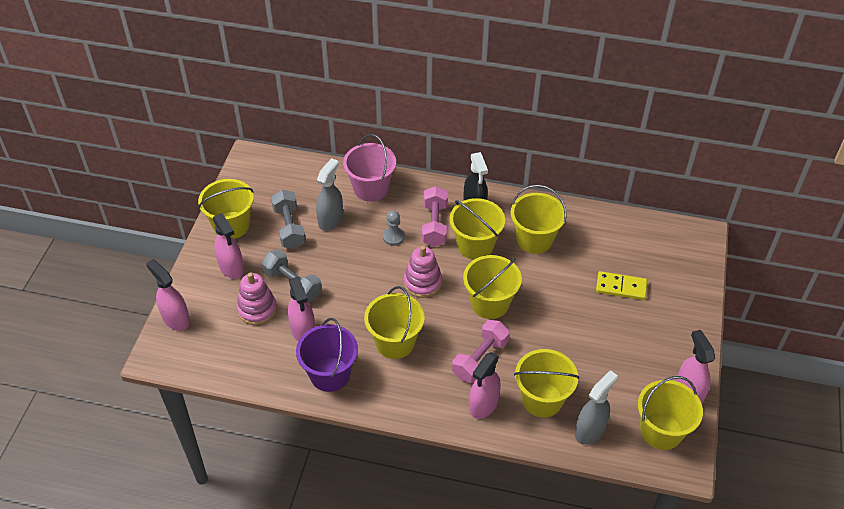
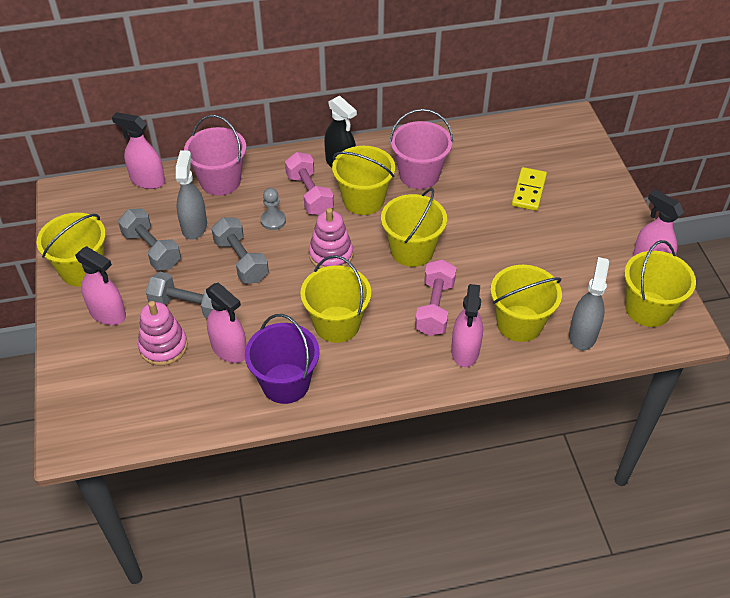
camera: 25 degrees left, 0 degrees up
pink spray bottle [146,259,190,331] -> pink spray bottle moved to [112,112,165,189]
yellow bucket [510,185,567,254] -> pink bucket [390,109,453,189]
yellow domino [596,271,647,300] -> yellow domino turned 60 degrees counterclockwise [512,167,547,211]
none -> grey dumbbell [211,217,269,283]

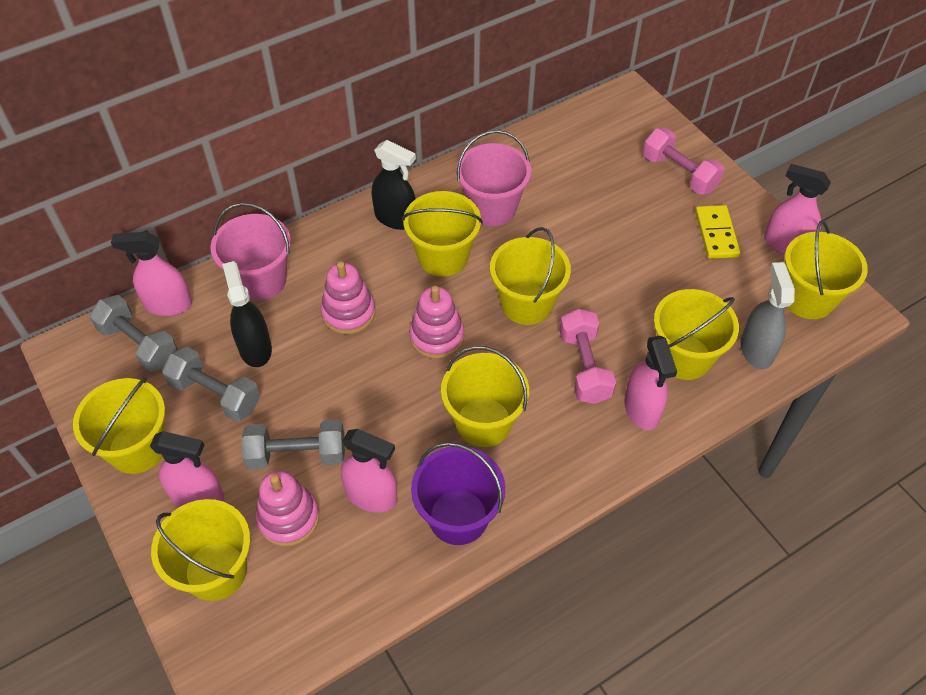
camera: 20 degrees left, 5 degrees up
grey spray bottle [176,151,207,240] -> black spray bottle [222,261,272,367]
grey dumbbell [211,217,269,283] -> grey dumbbell moved to [90,295,178,372]
grey pawn [261,188,286,230] -> pink stacking toy [321,261,375,334]
pink dumbbell [285,152,334,215] -> pink dumbbell moved to [643,128,725,195]
yellow domino [512,167,547,211] -> yellow domino moved to [695,205,740,259]
none -> yellow bucket [151,499,250,601]

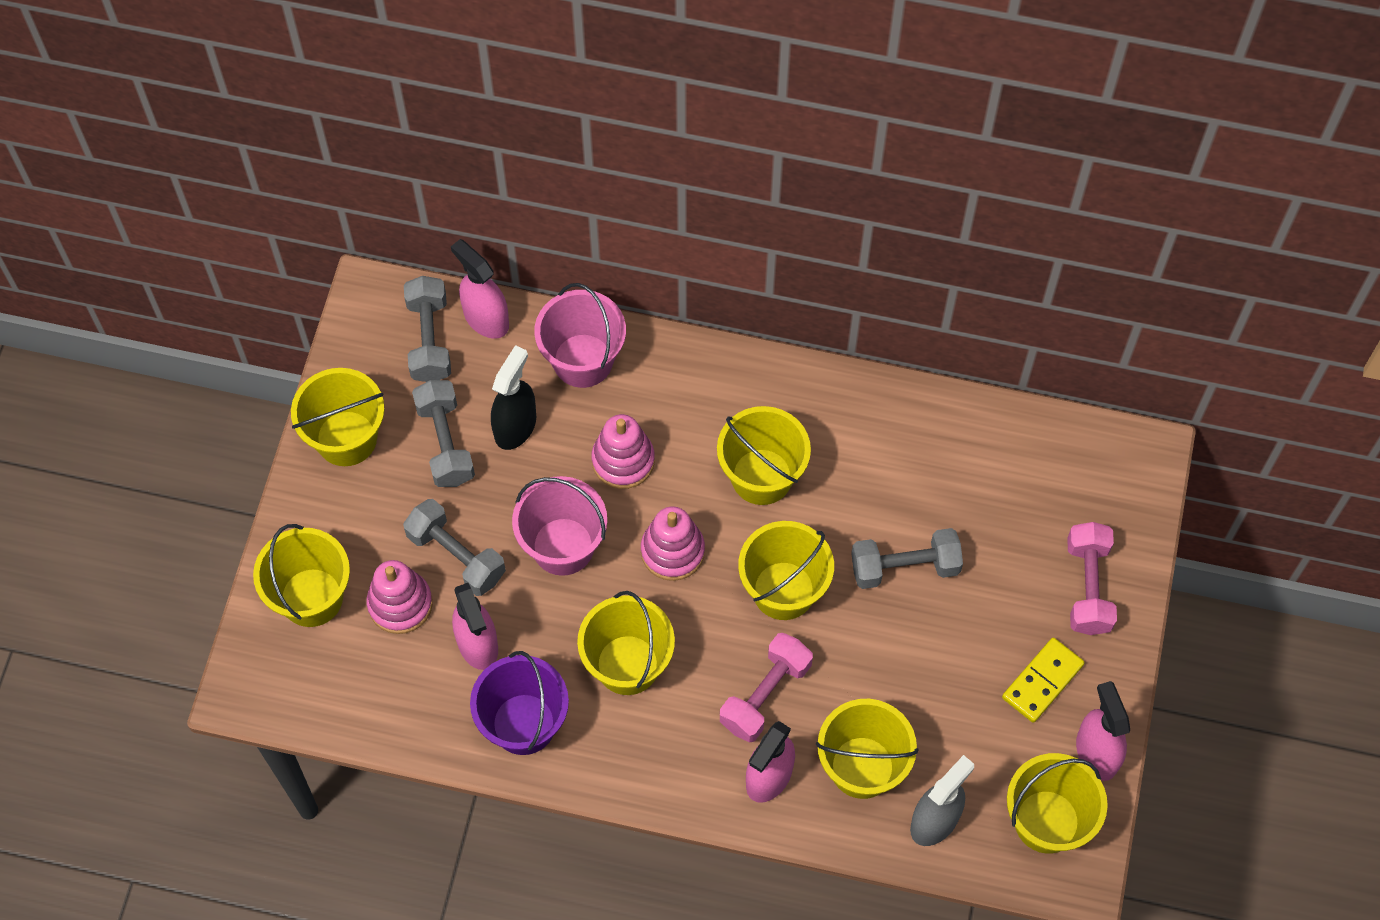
camera: 45 degrees right, 10 degrees up
pink spray bottle [150,431,224,507] -> none
black spray bottle [372,140,416,230] -> none
pink bucket [456,130,531,226] -> pink bucket moved to [512,476,607,576]
none -> grey dumbbell [851,528,963,589]

